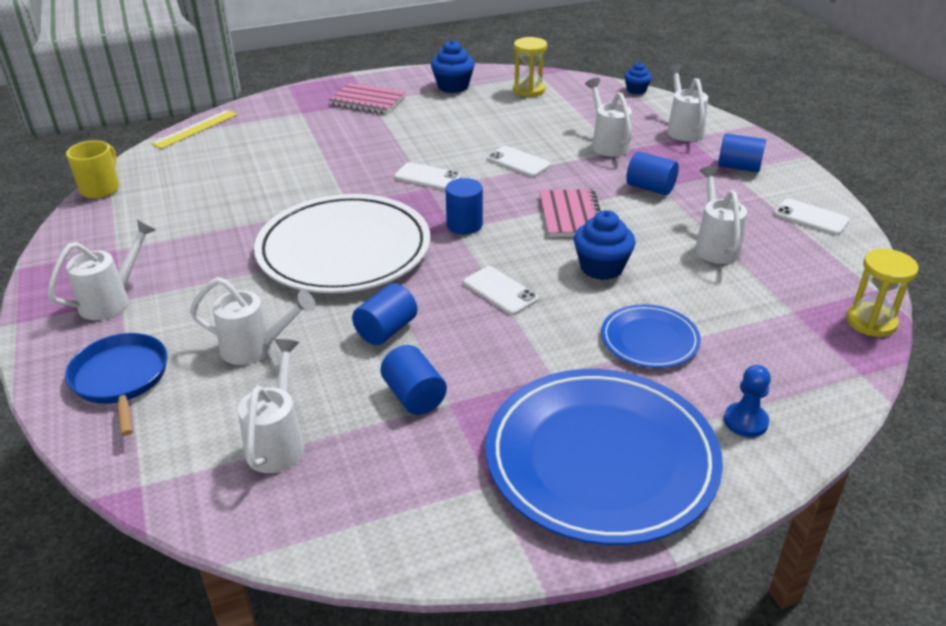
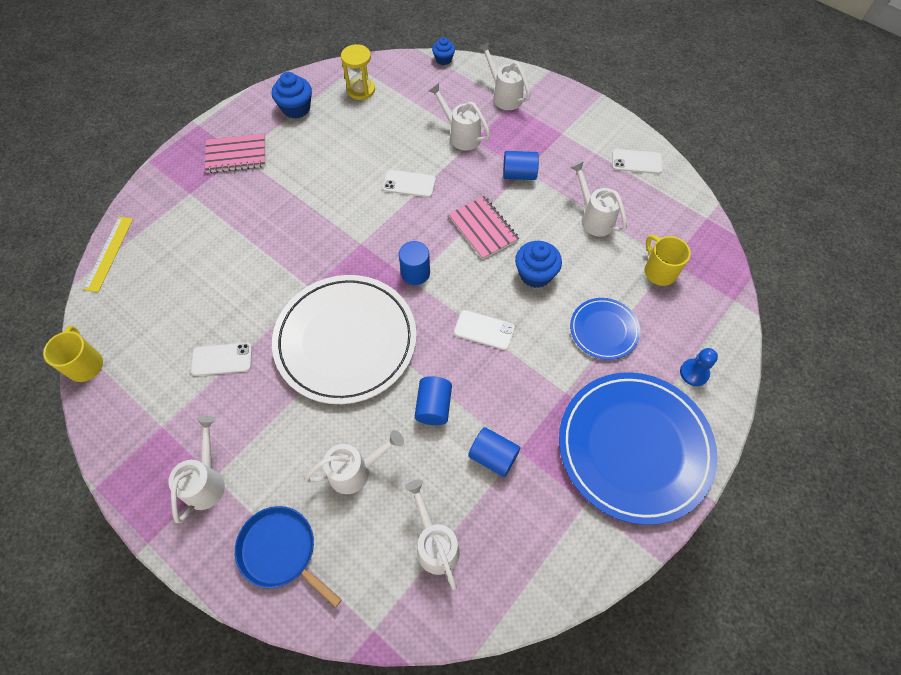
camera: 30 degrees left, 25 degrees up
white phone [394,162,461,191] -> white phone moved to [191,343,252,376]
blue cylinder [718,133,766,172] -> none
yellow hourglass [846,249,919,337] -> none
none -> yellow mug [645,235,691,286]

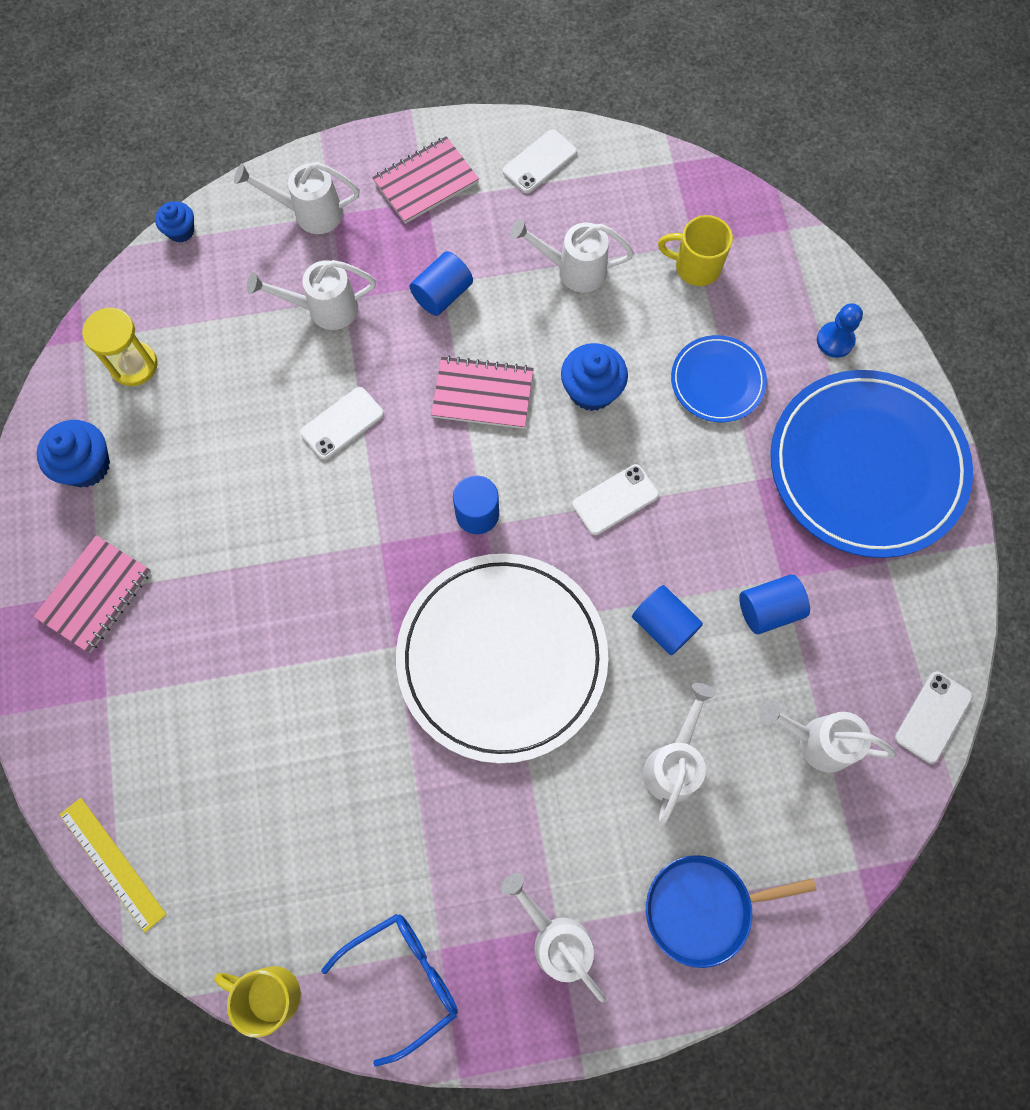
camera: 50 degrees left, 10 degrees up
white phone [191,343,252,376] -> white phone moved to [895,672,973,763]
none -> blue glasses [321,914,458,1067]
none -> pink notebook [372,136,479,224]

